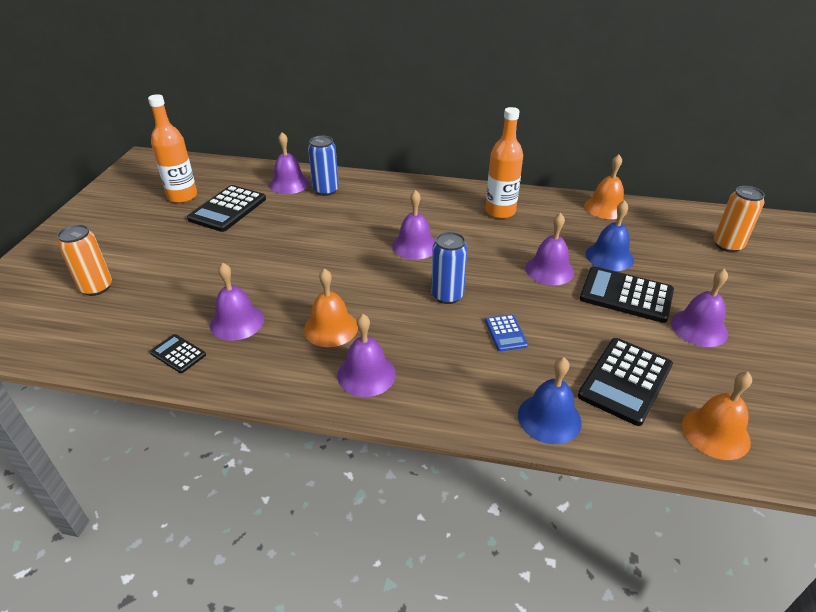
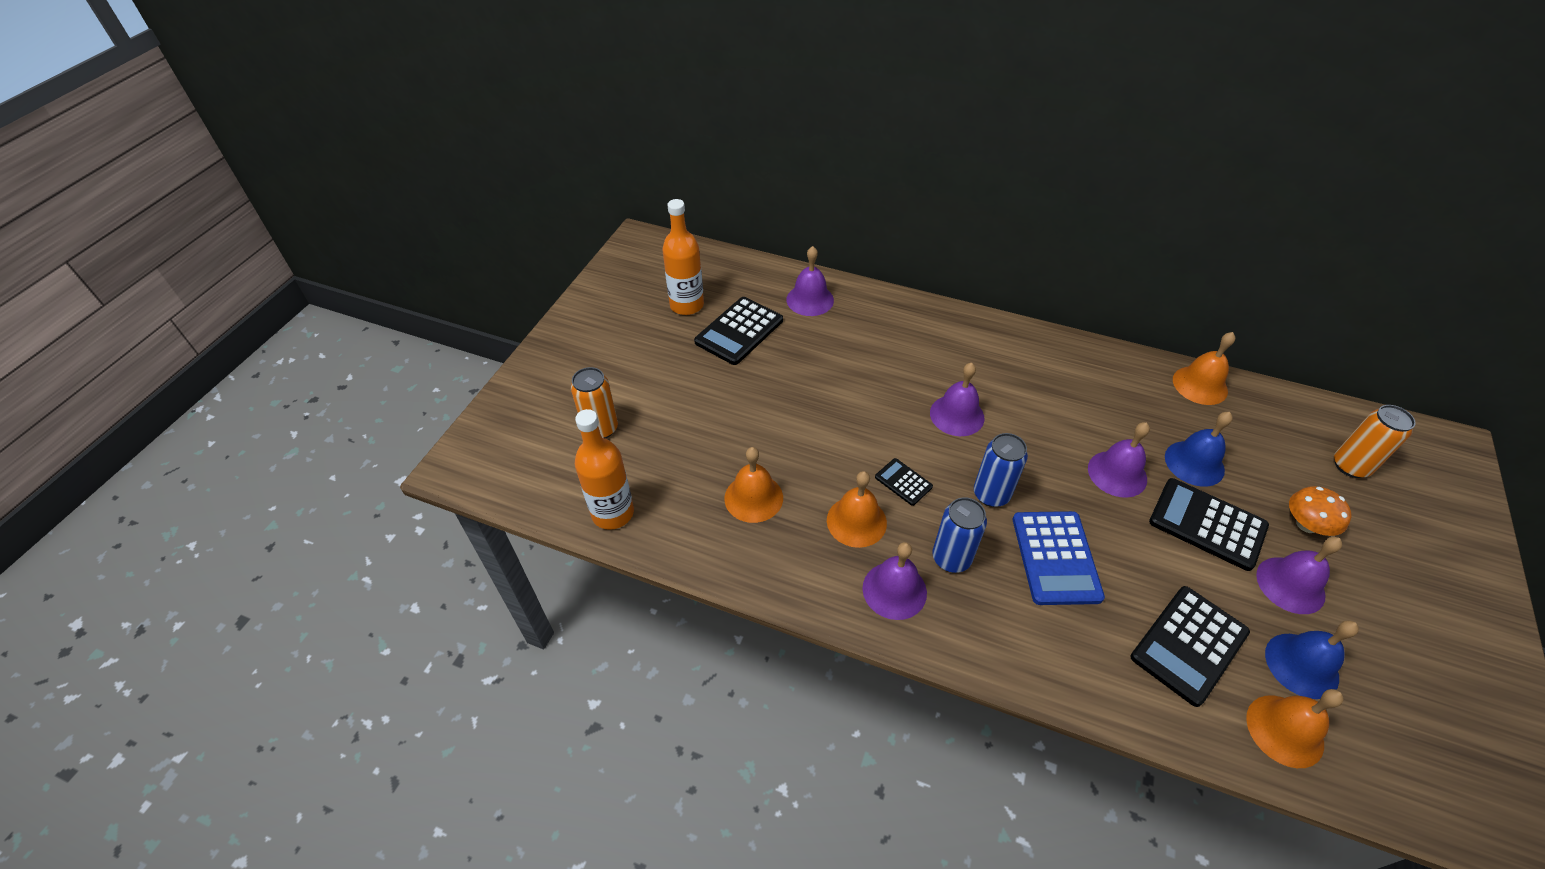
camera: 10 degrees right, 10 degrees up
black calculator [150,334,206,373] -> black calculator moved to [875,458,933,506]
purple bell [210,263,264,341] -> orange bell [724,447,783,523]
blue can [308,136,339,196] -> blue can moved to [932,497,987,573]
orange bottle [485,107,523,219] -> orange bottle moved to [575,409,634,530]
blue calculator [485,314,528,351] -> blue calculator [1013,511,1105,605], size x1.91
blue bell [518,357,582,444] -> blue bell moved to [1265,620,1359,699]
none -> orange mushroom [1289,486,1352,536]

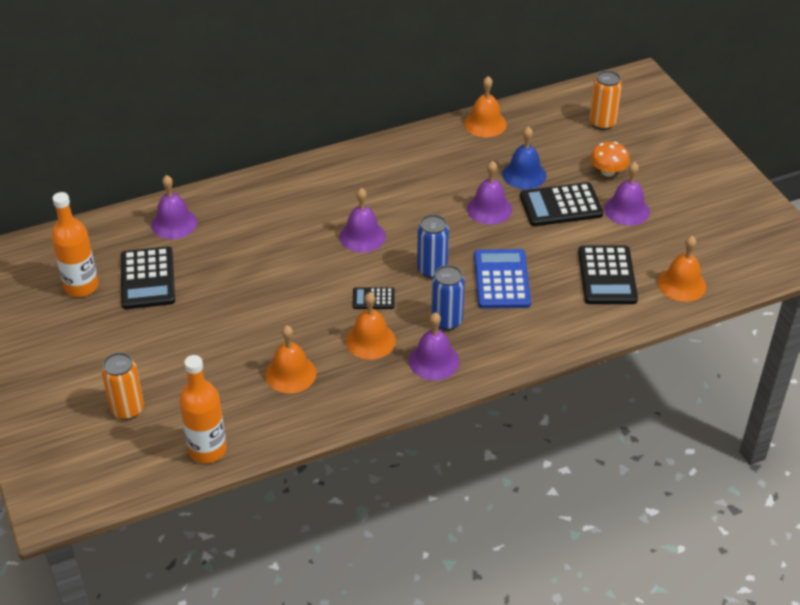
camera: 45 degrees left, 5 degrees down
blue calculator [1013,511,1105,605] -> blue calculator turned 135 degrees counterclockwise [474,249,531,309]
blue bell [1265,620,1359,699] -> none

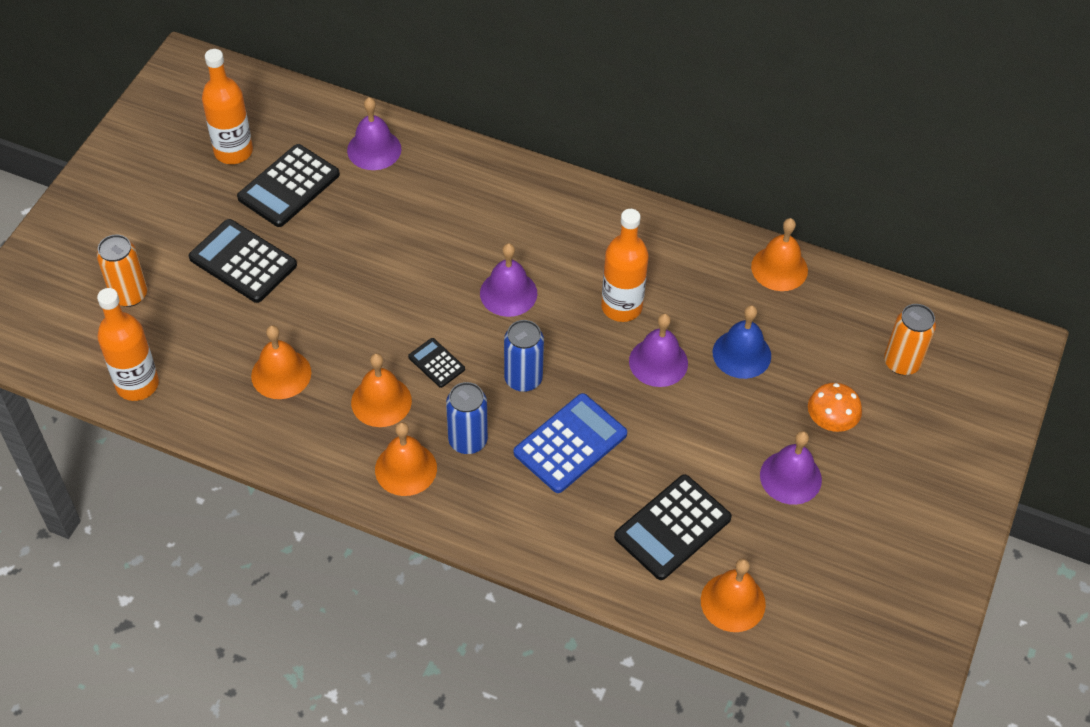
camera: 45 degrees right, 10 degrees up
purple bell [409,312,459,380] -> orange bell [375,422,437,496]
black calculator [520,182,603,226] -> black calculator moved to [189,219,297,303]
none -> orange bottle [601,209,649,322]

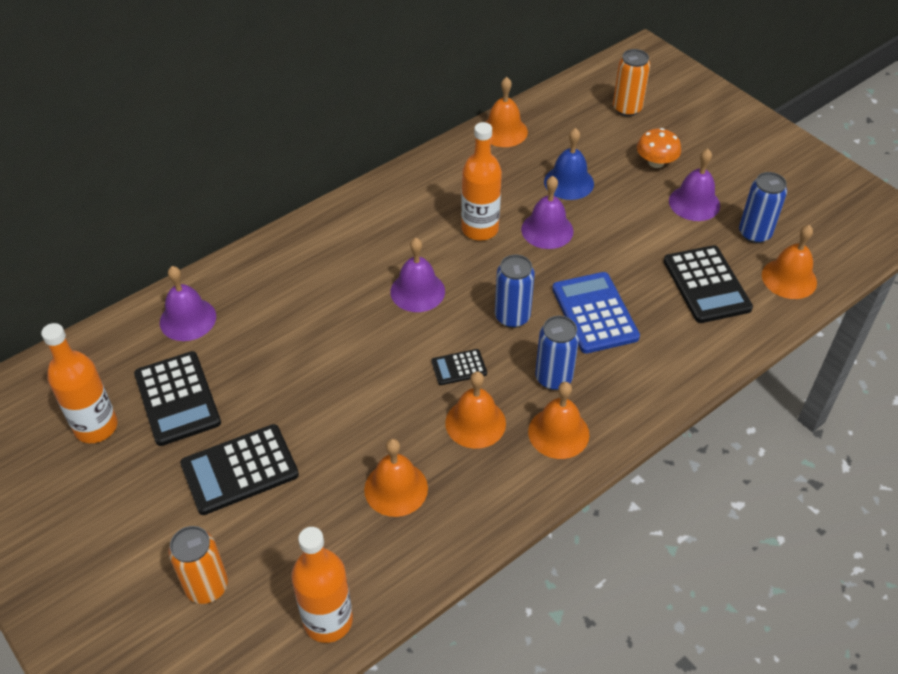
camera: 60 degrees left, 5 degrees down
none -> blue can [739,172,787,243]

